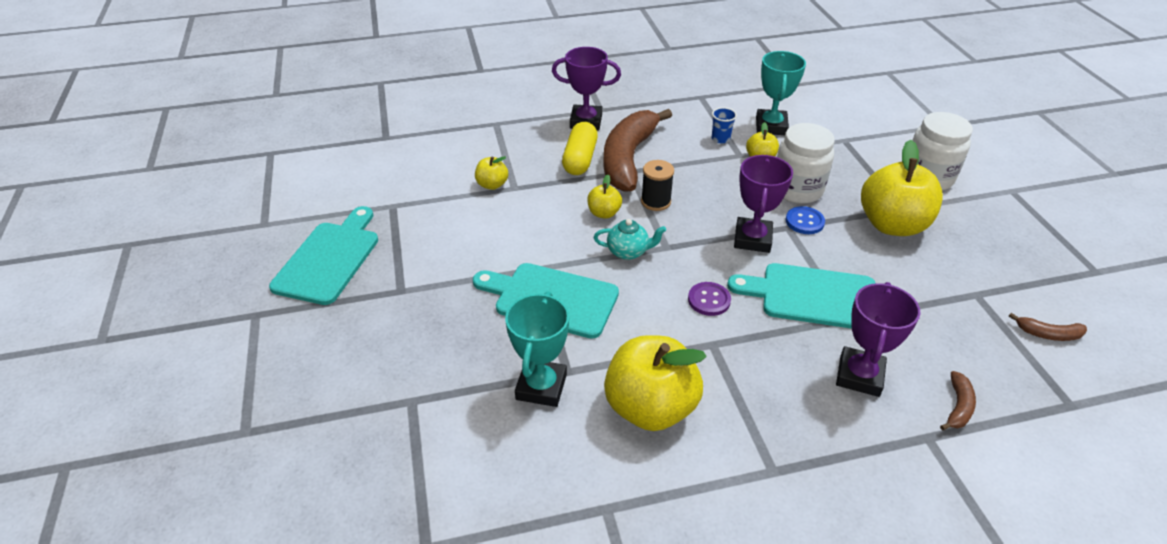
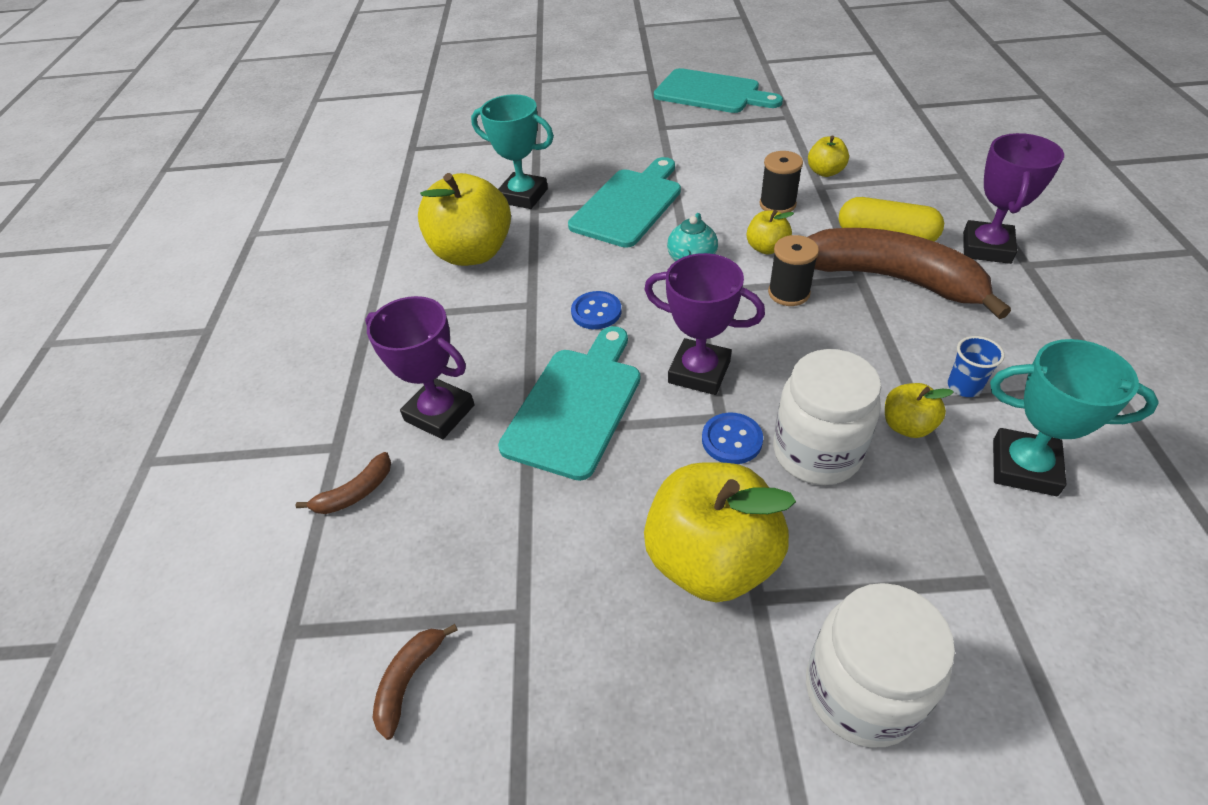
camera: 105 degrees right, 5 degrees up
purple button [688,282,731,316] -> blue button [571,291,621,329]
brown banana [940,371,976,431] -> brown banana turned 75 degrees counterclockwise [296,452,391,514]
none -> black spool [760,151,803,213]

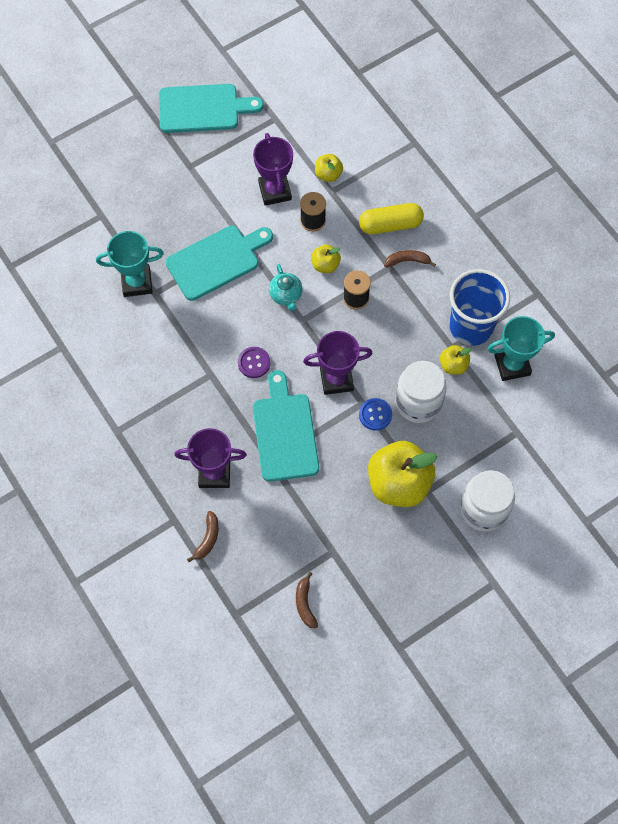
camera: 35 degrees left, 20 degrees up
yellow apple [418,173,511,266] -> none
turquoise cutting board [568,157,681,248] -> turquoise cutting board turned 60 degrees clockwise [166,225,273,301]
blue button [571,291,621,329] -> purple button [238,347,270,378]
brown banana [808,228,1011,319] -> brown banana [384,250,436,267], size x0.40
blue cup [948,336,1005,397] -> blue cup [449,269,510,346], size x2.46
purple trophy [963,133,1064,264] -> purple trophy moved to [253,133,293,206]

